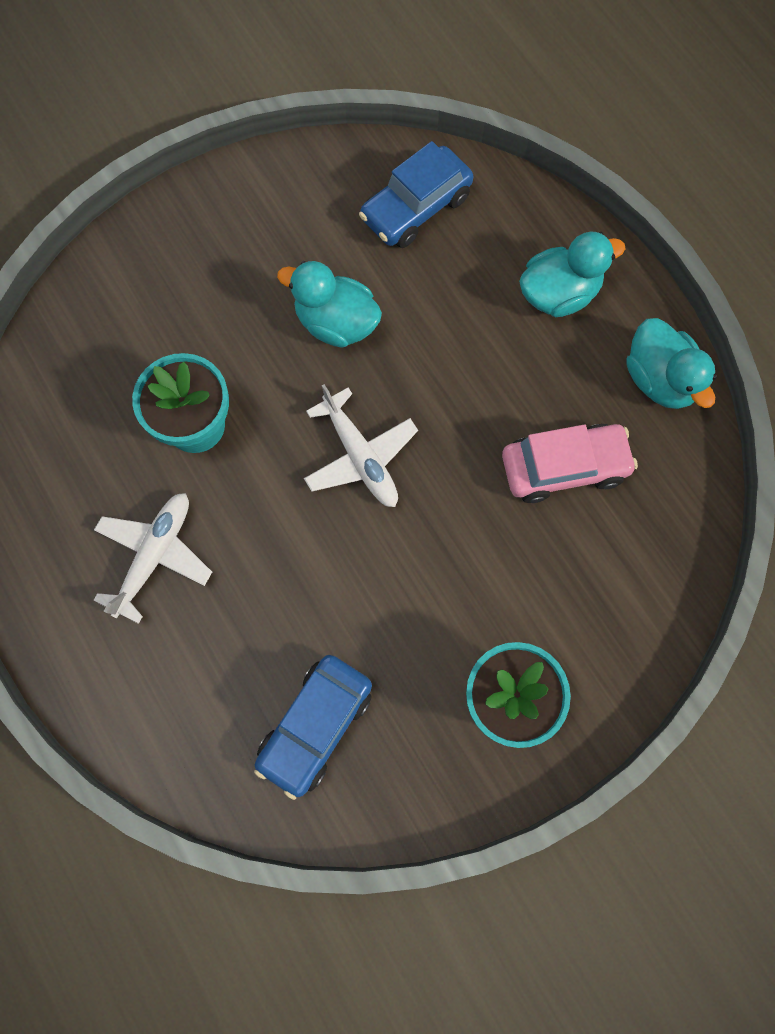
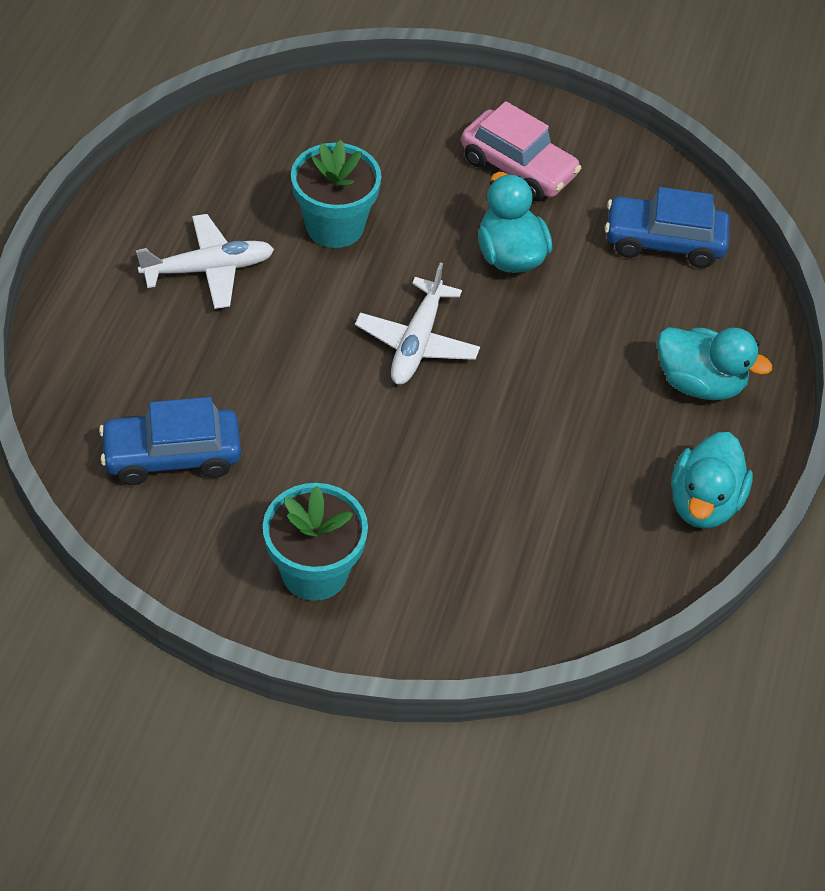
camera: 45 degrees right, 20 degrees down
pink car [502,424,638,503] -> pink car moved to [461,101,581,201]

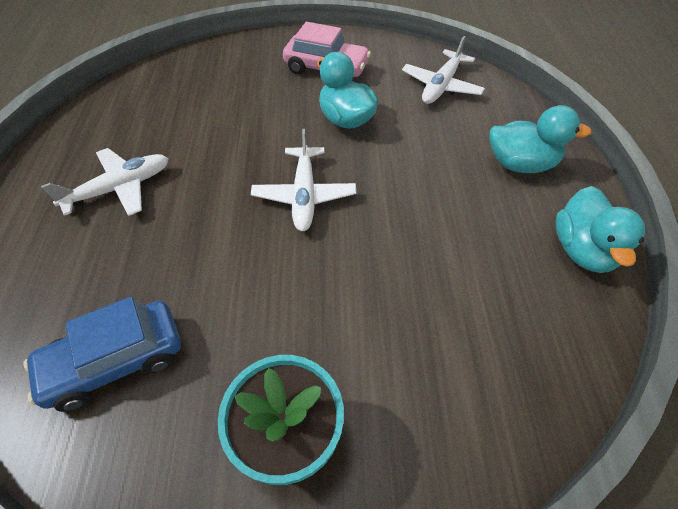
camera: 15 degrees left, 0 degrees up
turquoise flower pot [291,140,381,248] -> none
blue car [605,187,730,268] -> white plane [402,36,485,104]

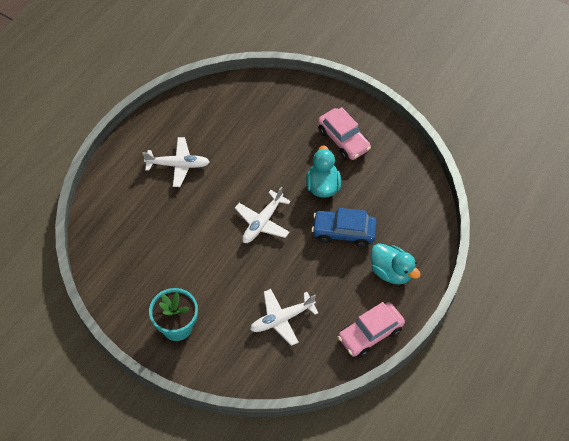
camera: 35 degrees right, 5 degrees up
blue car [23,297,181,412] -> blue car moved to [312,208,377,247]
white plane [402,36,485,104] -> white plane moved to [250,289,318,346]
turquoise duck [555,186,645,273] -> pink car [338,302,405,358]

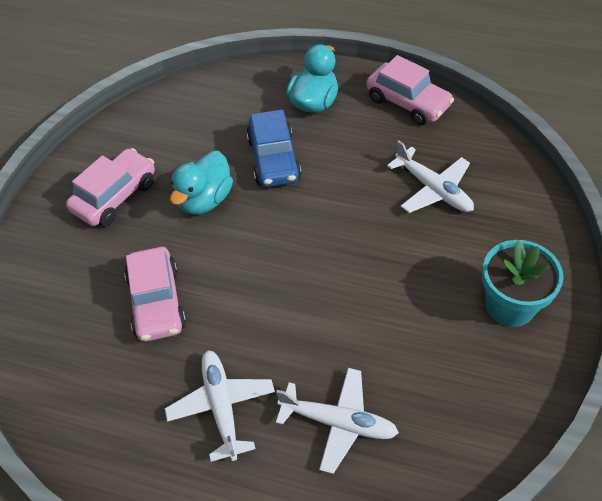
camera: 105 degrees left, 5 degrees down
white plane [235,187,291,243] -> white plane moved to [276,368,399,474]
turquoise duck [306,145,341,198] -> turquoise duck turned 45 degrees counterclockwise [170,151,233,215]
none -> pink car [124,247,186,342]

